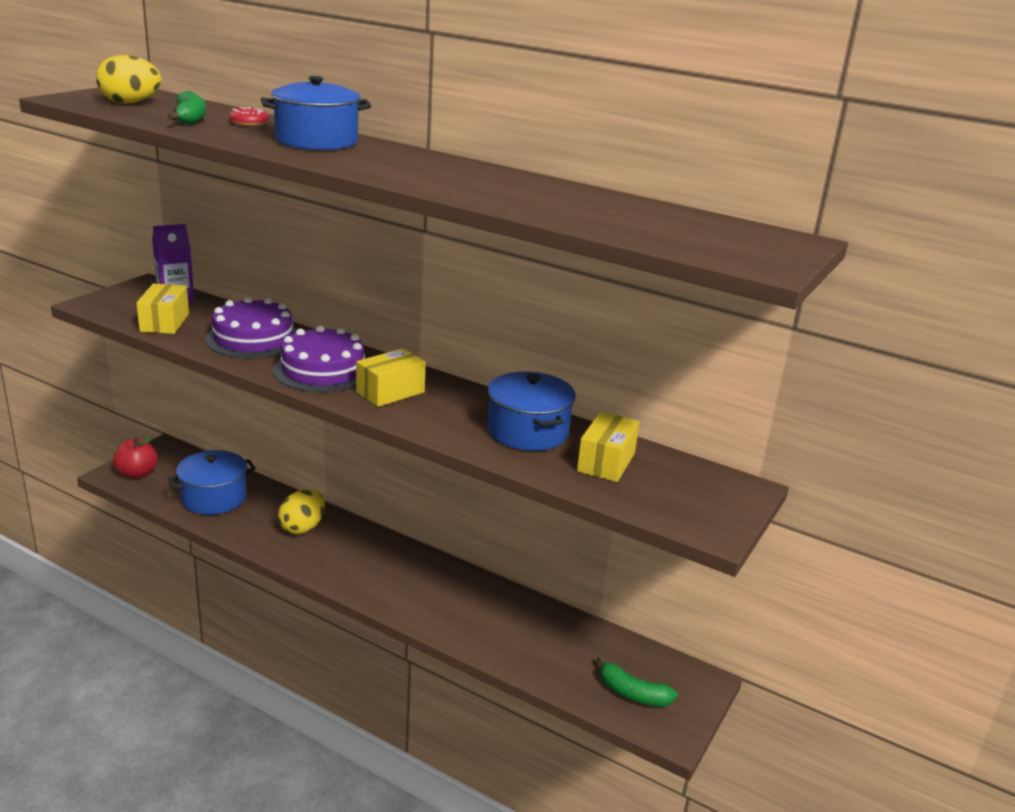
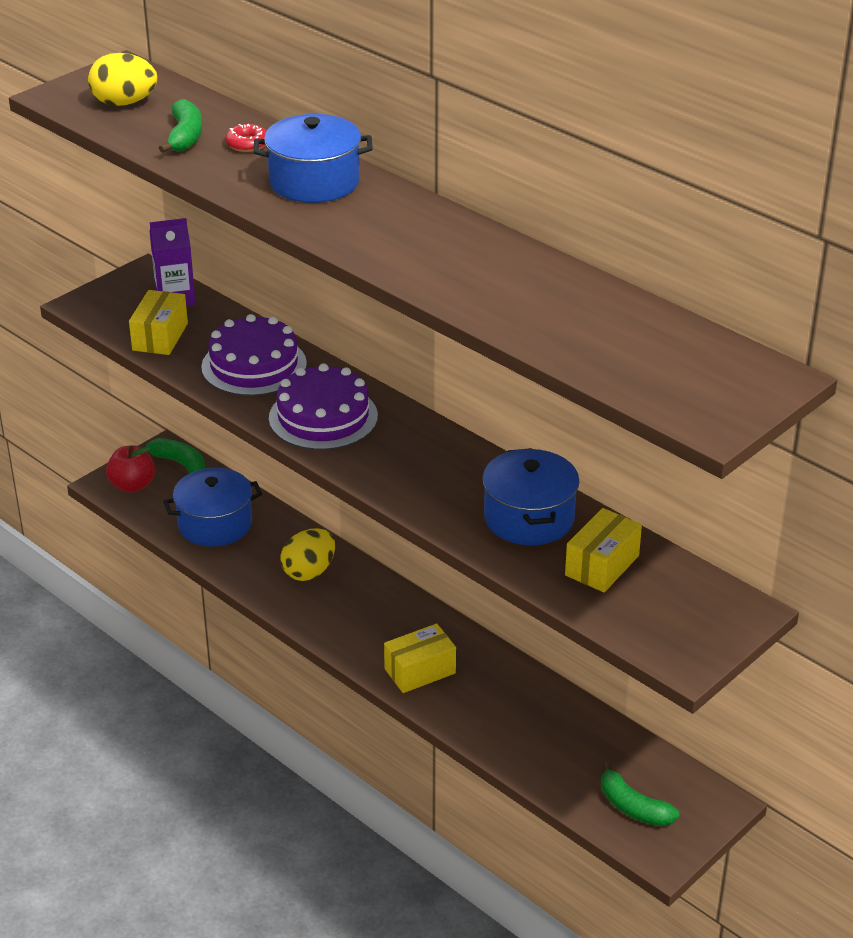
camera: 15 degrees right, 10 degrees up
yellow box [356,348,426,407] -> yellow box moved to [384,624,456,693]
none -> green banana [146,438,205,473]

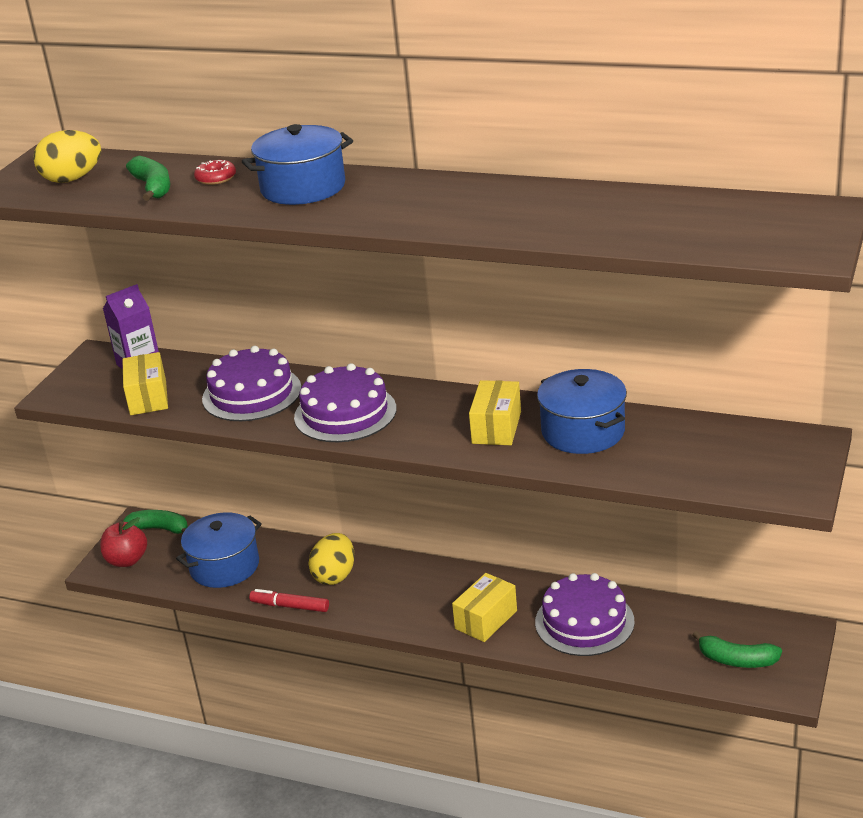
camera: 20 degrees left, 5 degrees down
yellow box [565,508,642,592] -> yellow box moved to [469,380,521,445]
none -> red marker [249,589,329,612]
none -> purple cake [535,573,635,656]

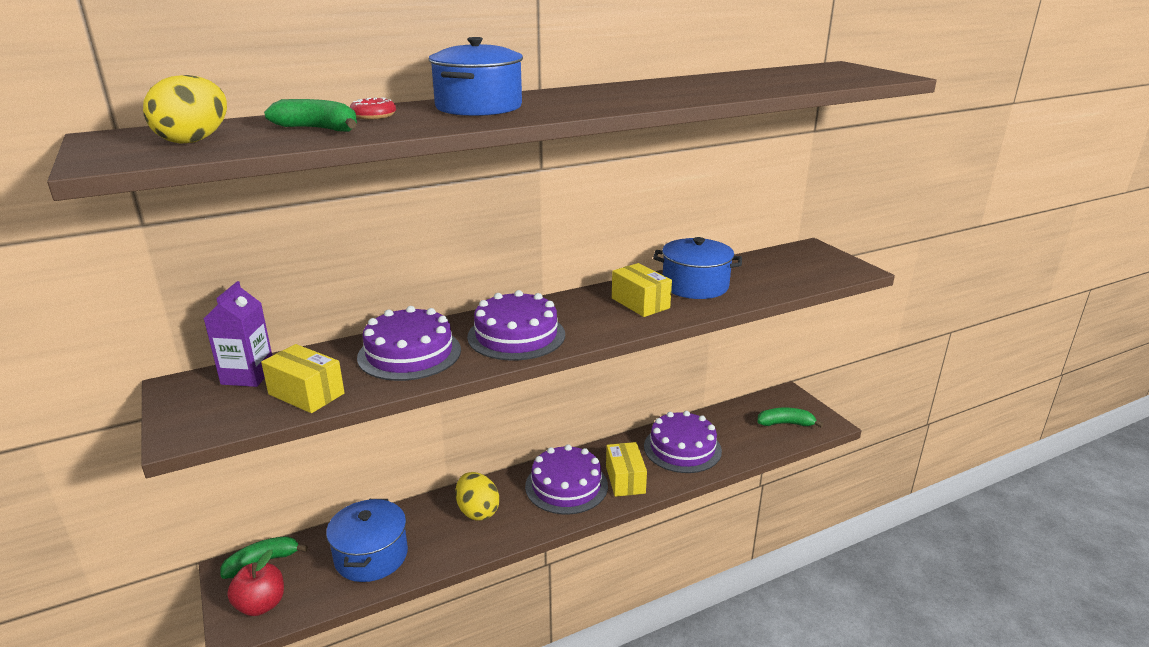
camera: 50 degrees left, 5 degrees down
red marker [249,589,329,612] -> none
green banana [693,631,782,668] -> green banana turned 150 degrees counterclockwise [757,407,823,427]
none -> purple cake [525,444,608,515]

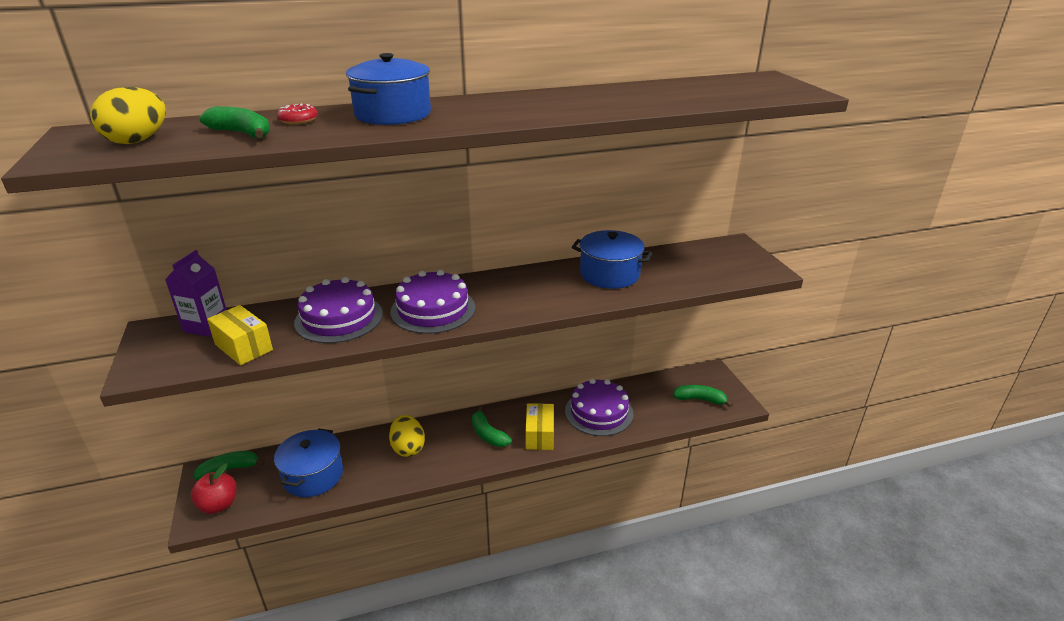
camera: 10 degrees right, 5 degrees up
purple cake [525,444,608,515] -> green banana [472,406,512,447]
yellow box [612,263,672,317] -> none

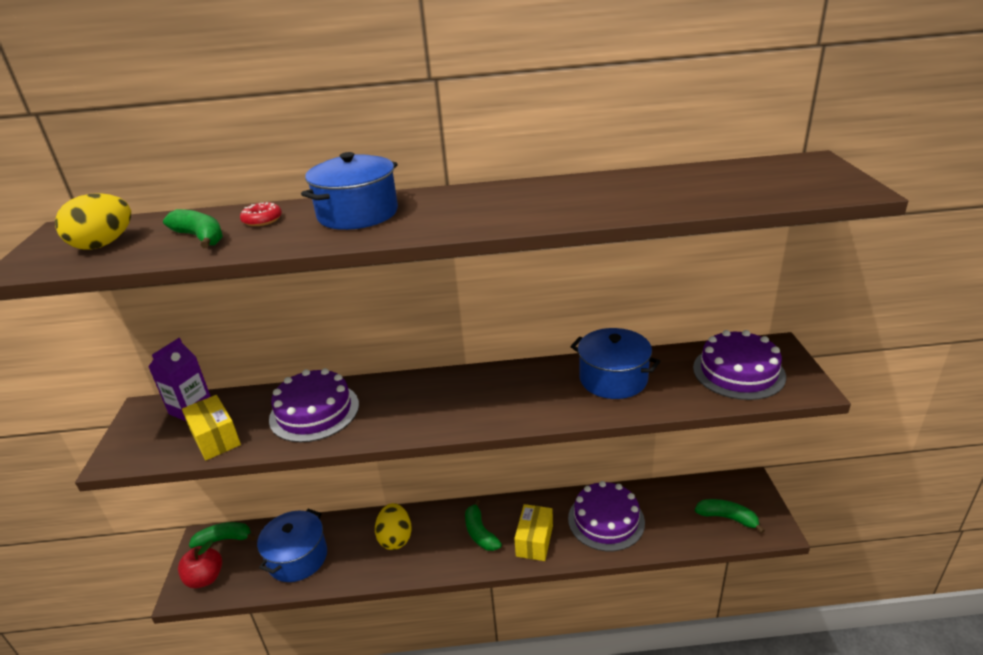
camera: 15 degrees right, 0 degrees up
purple cake [390,270,475,334] -> purple cake moved to [693,330,786,400]

